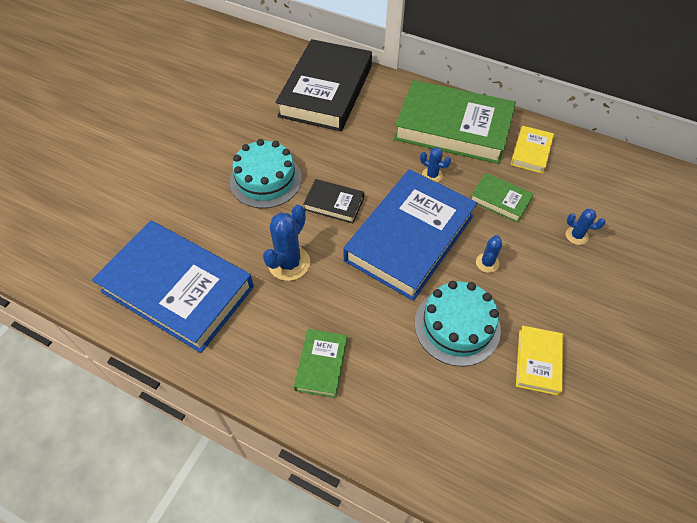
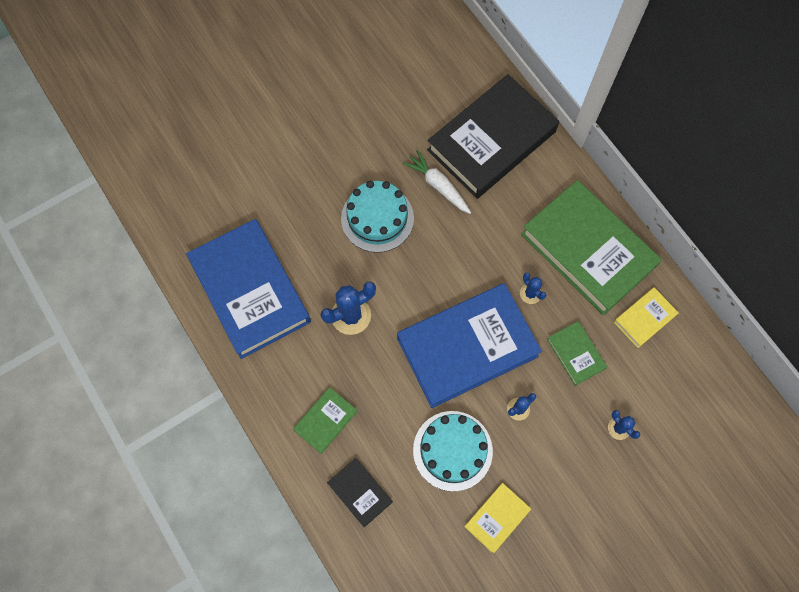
camera: 30 degrees right, 15 degrees up
black book [303,179,364,223] -> black book moved to [327,458,392,527]
none -> white carrot [402,150,471,214]

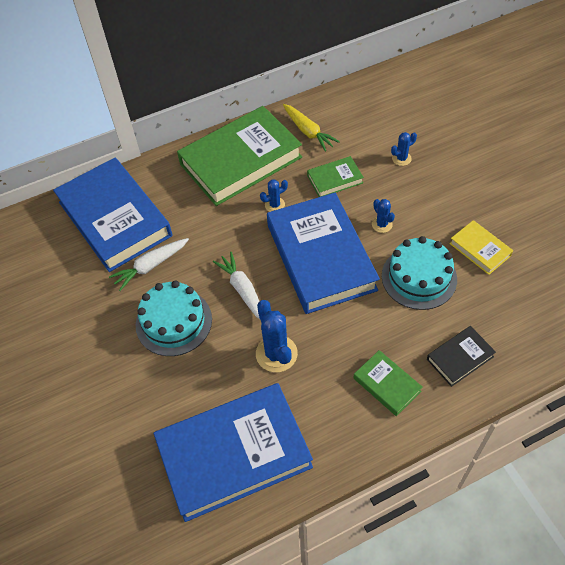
camera: 80 degrees left, 15 degrees down
black book [427,74,559,199] -> blue book [53,158,172,272]
yellow book [614,287,679,348] -> yellow carrot [283,104,340,152]
none -> white carrot [213,252,260,319]

